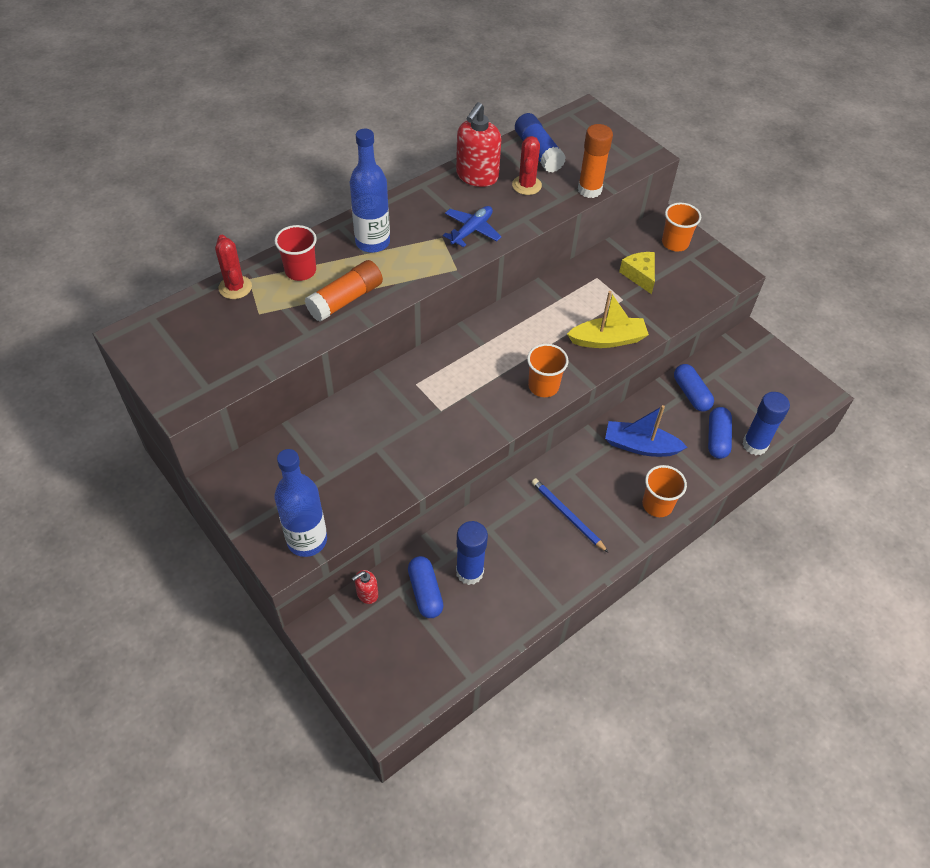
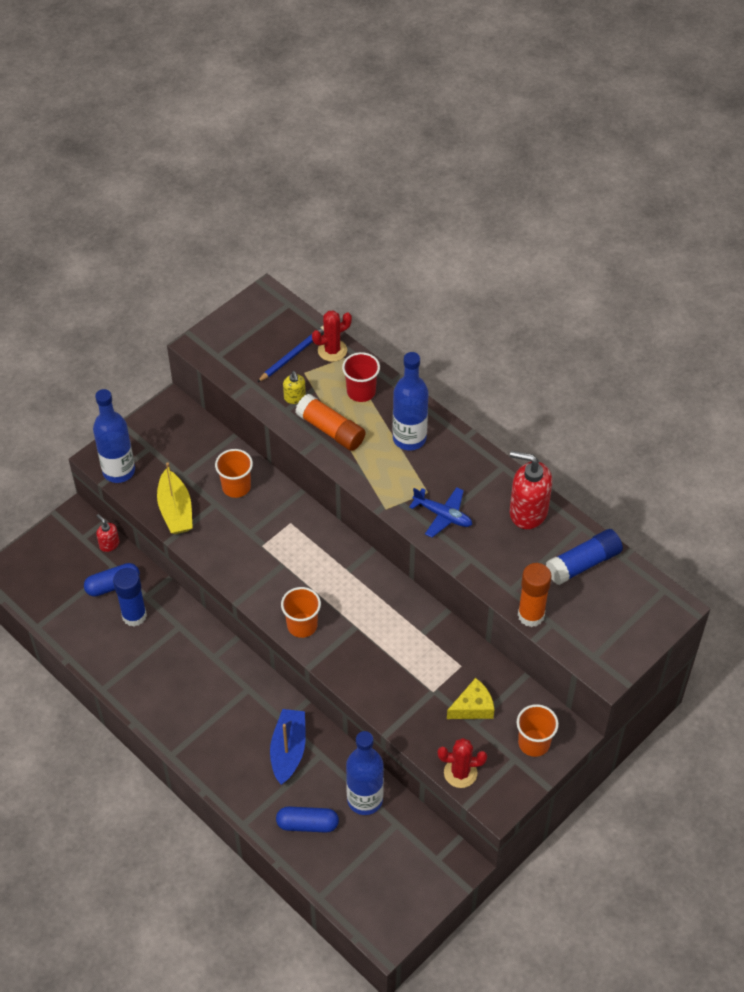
camera: 85 degrees right, 0 degrees up
red cactus [512,136,542,195] -> red cactus moved to [438,738,487,788]
blue pencil [532,478,609,553] -> blue pencil moved to [257,326,324,382]
yellow boat [567,291,649,348] -> yellow boat moved to [157,462,193,534]
orange cup [642,465,687,517] -> orange cup moved to [215,449,253,498]
blue capsule [674,364,714,412] -> blue bottle [346,731,384,815]
blue glue stick [742,392,790,455] -> none
none -> yellow soap dispenser [283,371,306,404]

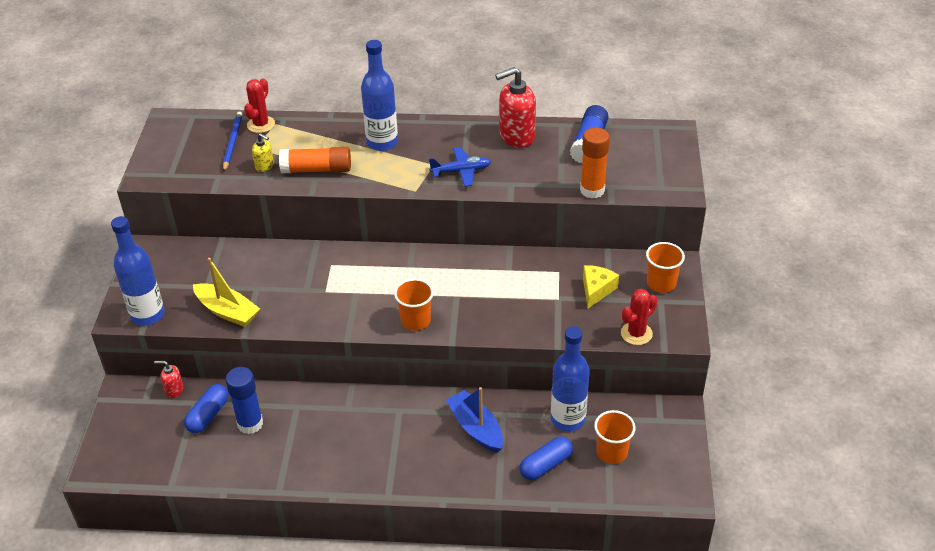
camera: 40 degrees left, 10 degrees down
orange cup [215,449,253,498] -> orange cup moved to [594,410,636,464]
red cup [342,352,380,402] -> none

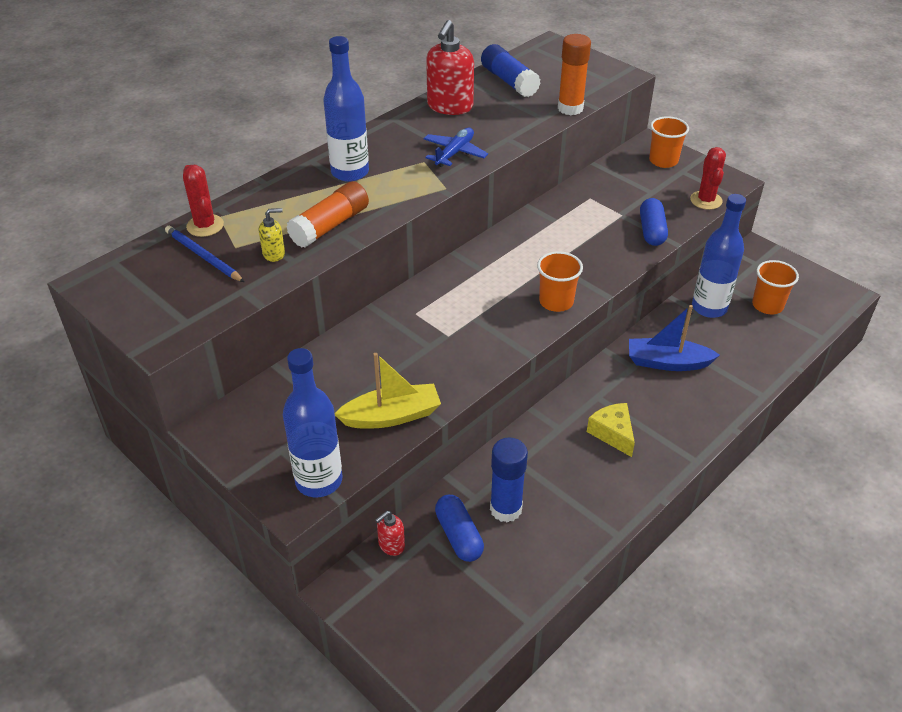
camera: 50 degrees left, 0 degrees up
blue capsule [519,436,573,480] -> blue capsule moved to [640,198,668,246]
yellow cheese [583,265,619,308] -> yellow cheese moved to [587,403,635,457]

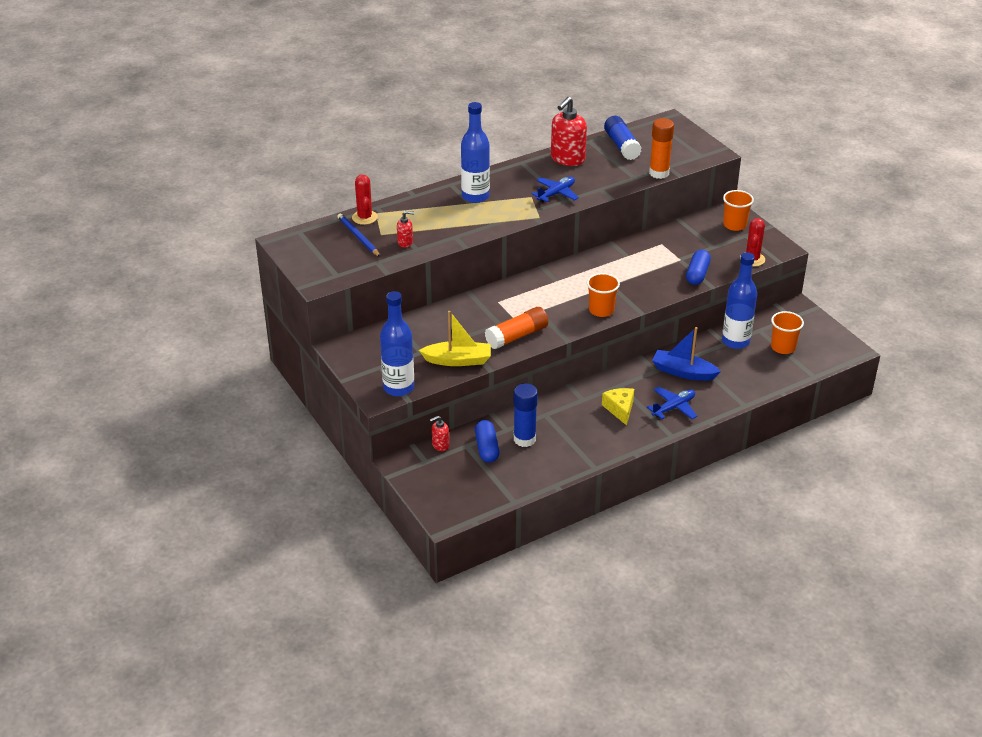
camera: 15 degrees right, 5 degrees down
yellow soap dispenser [259,208,285,262] -> red soap dispenser [397,211,414,248]
orange glue stick [286,181,369,248] -> orange glue stick moved to [485,307,548,349]
none -> blue plane [647,387,697,419]

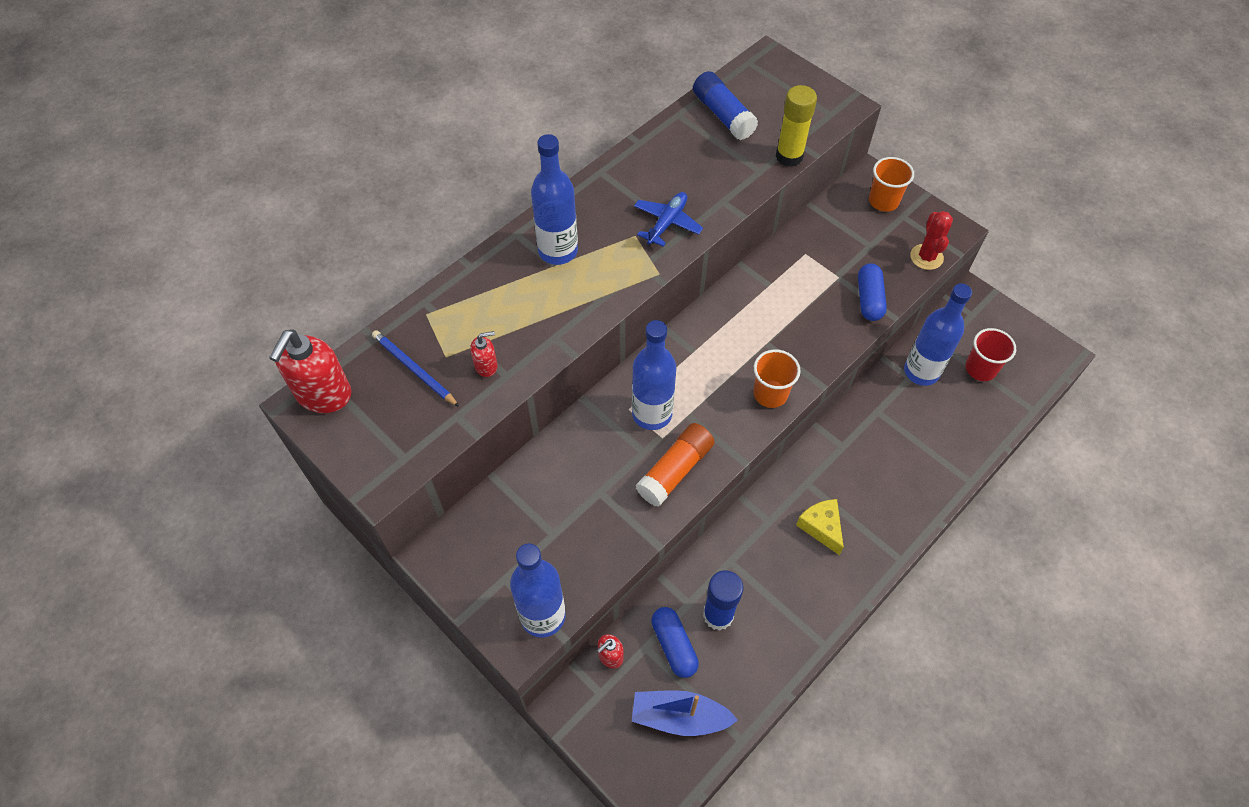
camera: 15 degrees left, 20 degrees up
red cactus [352,174,378,225] -> none
yellow boat [419,311,491,366] -> none
red soap dispenser [551,97,587,166] -> red soap dispenser moved to [269,329,351,413]
blue plane [647,387,697,419] -> none
orange glue stick [649,118,674,179] -> yellow glue stick [776,85,817,167]
blue boat [652,327,721,381] -> blue boat moved to [632,690,738,736]
orange cup [771,311,804,354] -> red cup [965,328,1016,381]
none -> blue bottle [632,320,676,430]

